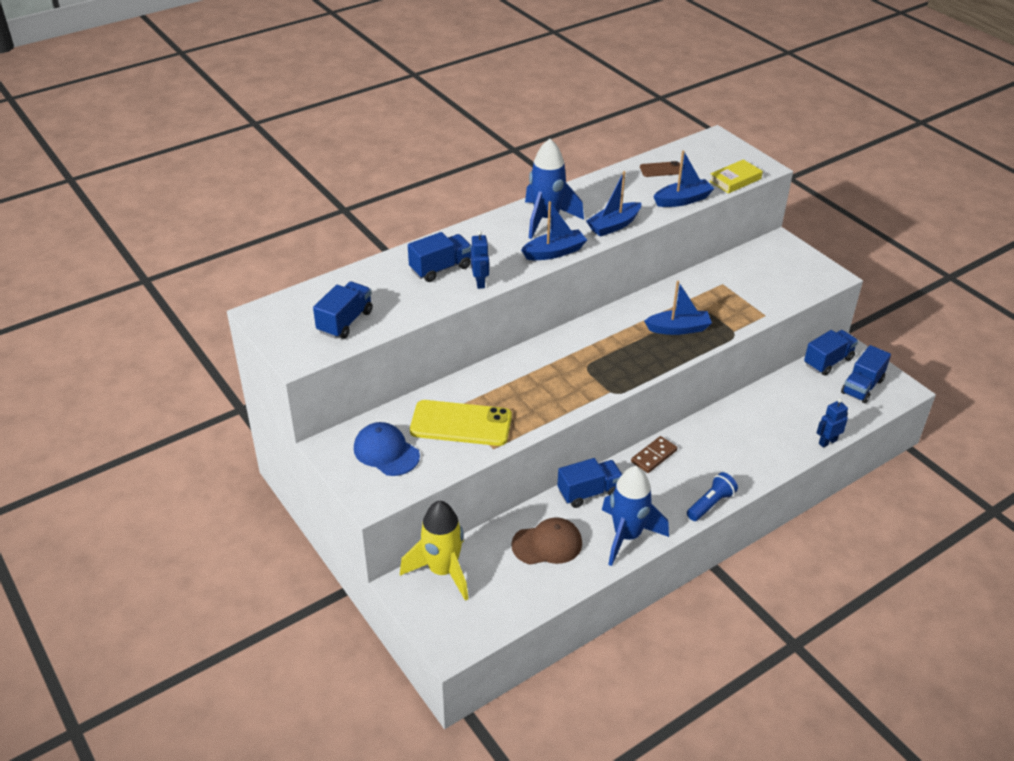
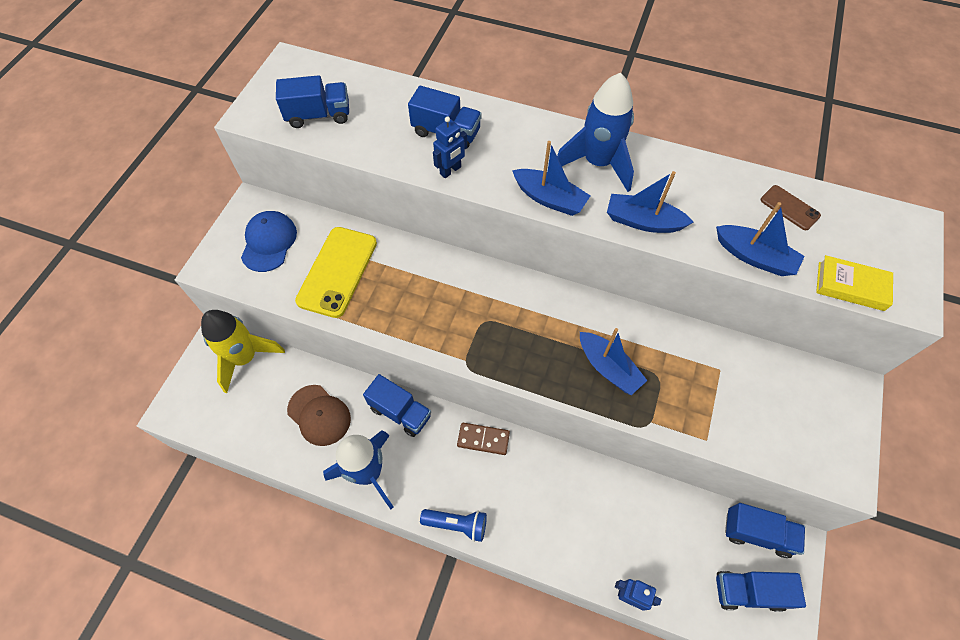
camera: 55 degrees right, 20 degrees up
yellow phone [410,400,512,446] -> yellow phone turned 45 degrees clockwise [295,227,377,318]

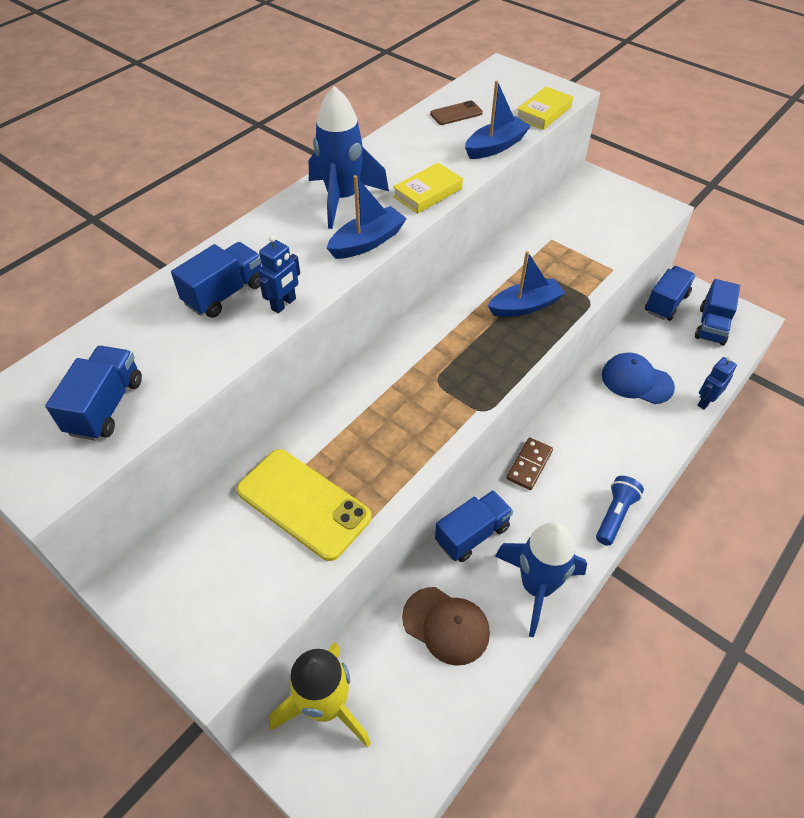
camera: 70 degrees left, 10 degrees down
blue cap [241,211,297,272] -> blue cap moved to [602,353,675,404]
brown cap [287,385,351,446] -> brown cap turned 60 degrees clockwise [402,587,490,666]
blue robot [433,116,467,178] -> blue robot turned 60 degrees clockwise [259,235,300,313]
blue boat [607,171,693,233] -> yellow book [393,163,463,214]

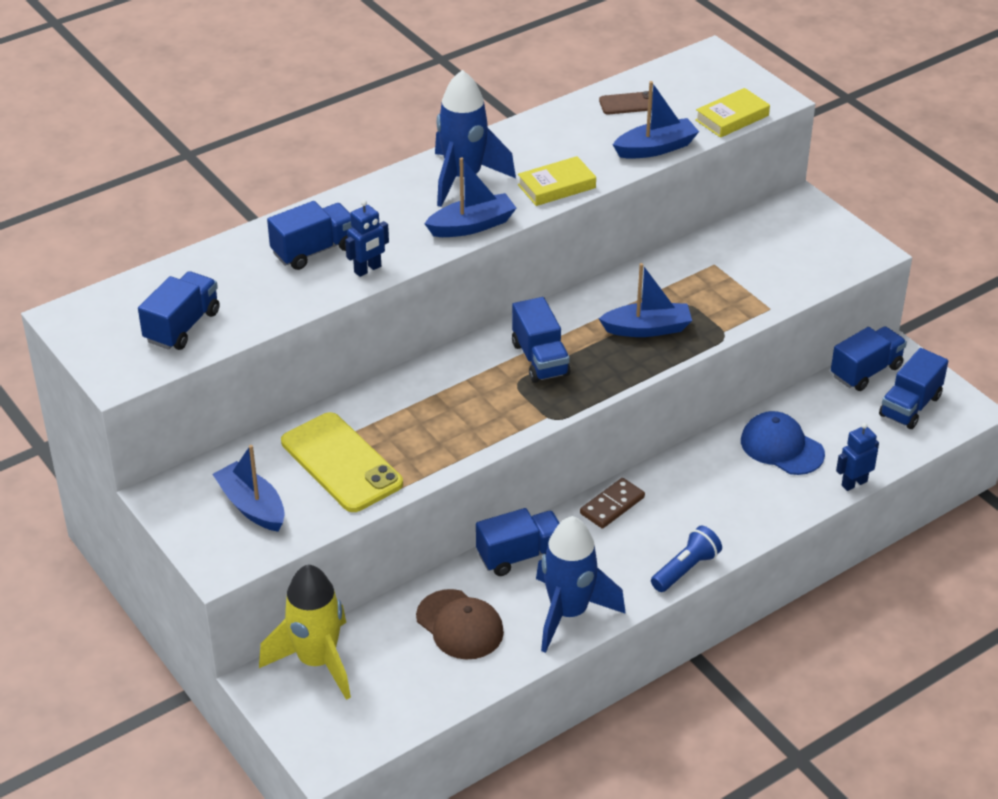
camera: 15 degrees right, 10 degrees down
none -> blue boat [212,445,285,532]
none -> blue truck [512,297,570,383]

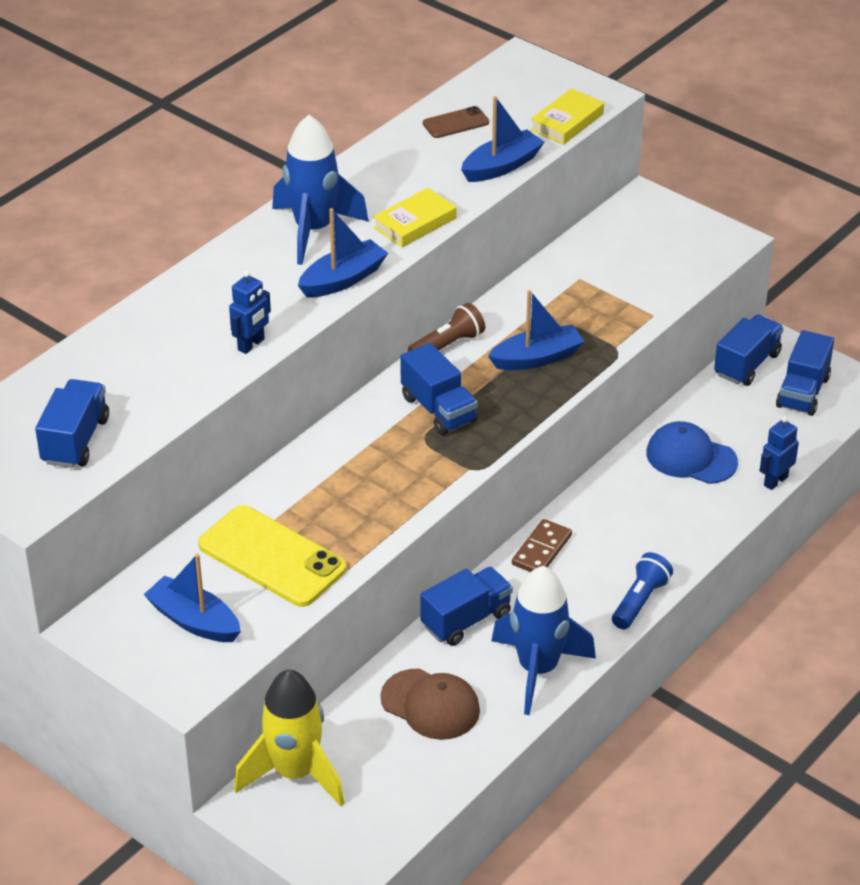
camera: 15 degrees left, 0 degrees up
blue truck [267,201,352,270] -> none
none -> brown flashlight [408,303,485,351]

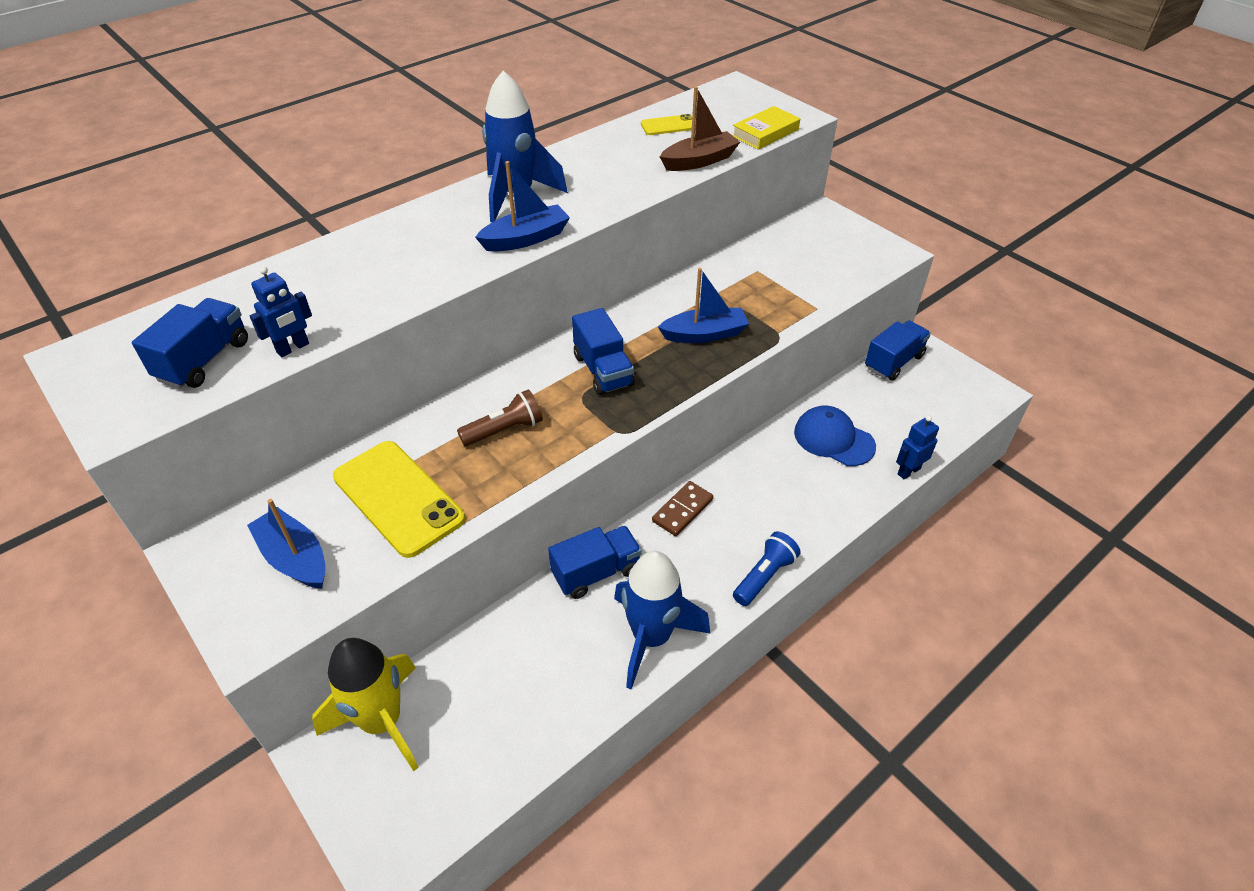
camera: 10 degrees right, 5 degrees up
blue robot [229,270,271,354] -> blue robot moved to [250,266,312,357]
yellow book [373,188,457,247] -> none
brown cap [380,669,480,740] -> none
brown flashlight [408,303,485,351] -> brown flashlight moved to [457,389,543,446]
brown phone [423,106,489,138] -> yellow phone [641,114,696,135]
blue boat [461,96,544,182] -> brown boat [660,87,740,171]
blue truck [776,330,834,416] -> none

